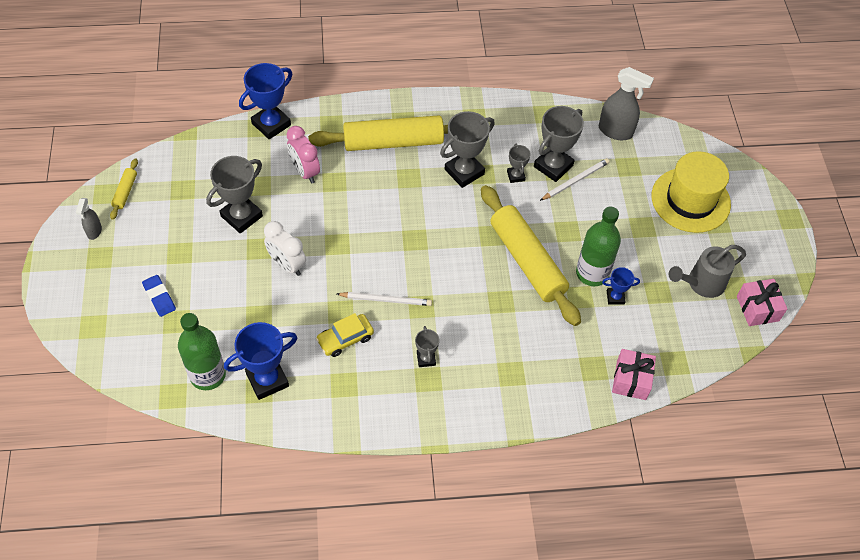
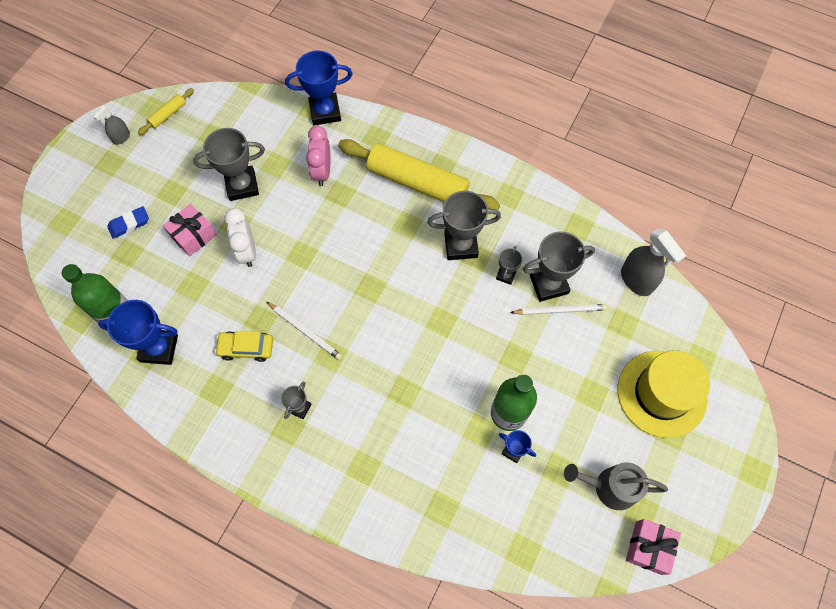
camera: 35 degrees right, 10 degrees up
blue eraser [142,275,176,317] -> blue eraser turned 60 degrees clockwise [107,206,149,239]
yellow rolling pin [481,185,581,326] -> none
pink gift [612,349,656,400] -> pink gift moved to [163,204,217,257]

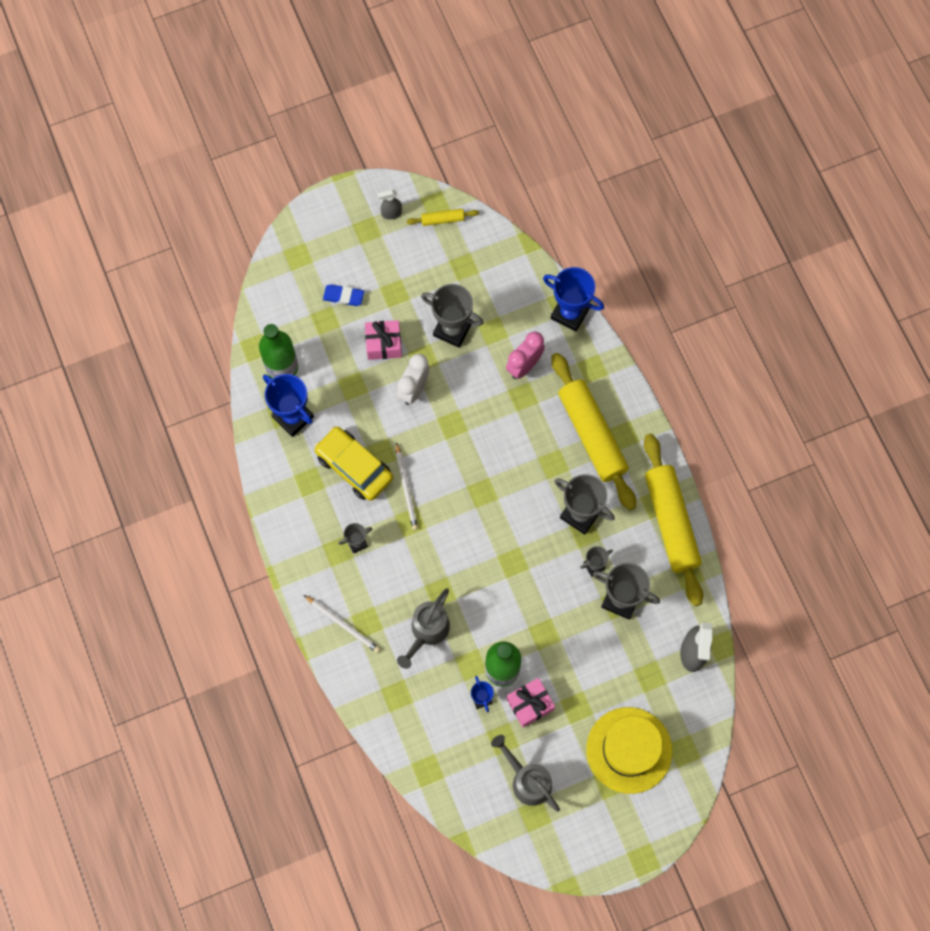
camera: 40 degrees right, 5 degrees up
yellow car [215,331,273,362] -> yellow car [314,427,393,501], size x1.57
white pencil [510,304,607,315] -> white pencil moved to [304,595,380,653]
pink gift [626,519,681,575] -> pink gift moved to [507,678,555,727]
none -> grey watering can [397,589,450,669]
none -> yellow rolling pin [644,434,703,606]

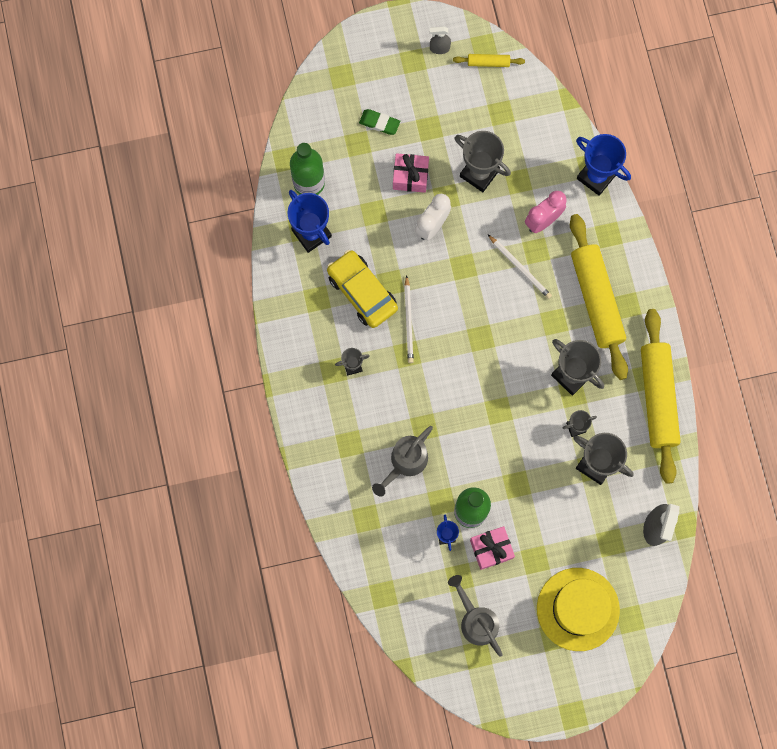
camera: 10 degrees right, 5 degrees up
white pencil [304,595,380,653] -> white pencil moved to [488,235,552,299]
blue eraser [323,284,364,306] -> green eraser [359,109,400,135]

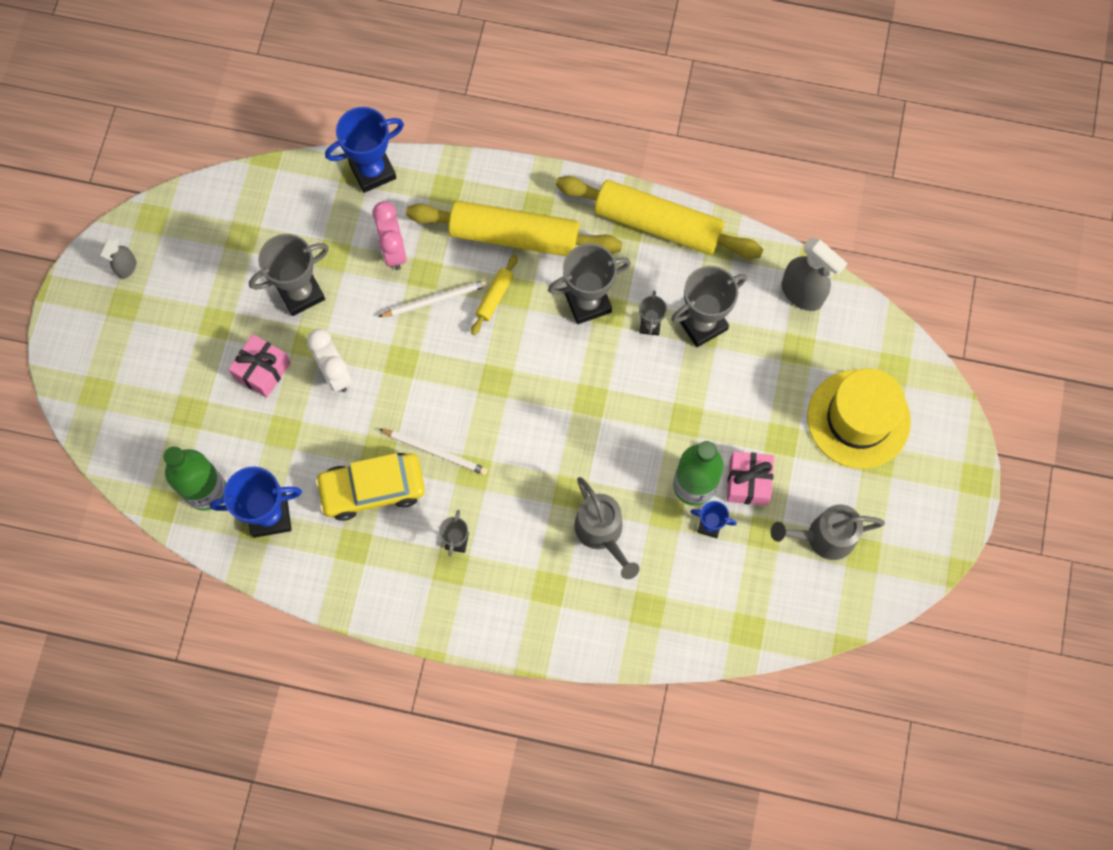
camera: 65 degrees left, 5 degrees down
green eraser [359,109,400,135] -> none
yellow rolling pin [453,54,525,67] -> yellow rolling pin moved to [471,255,518,335]

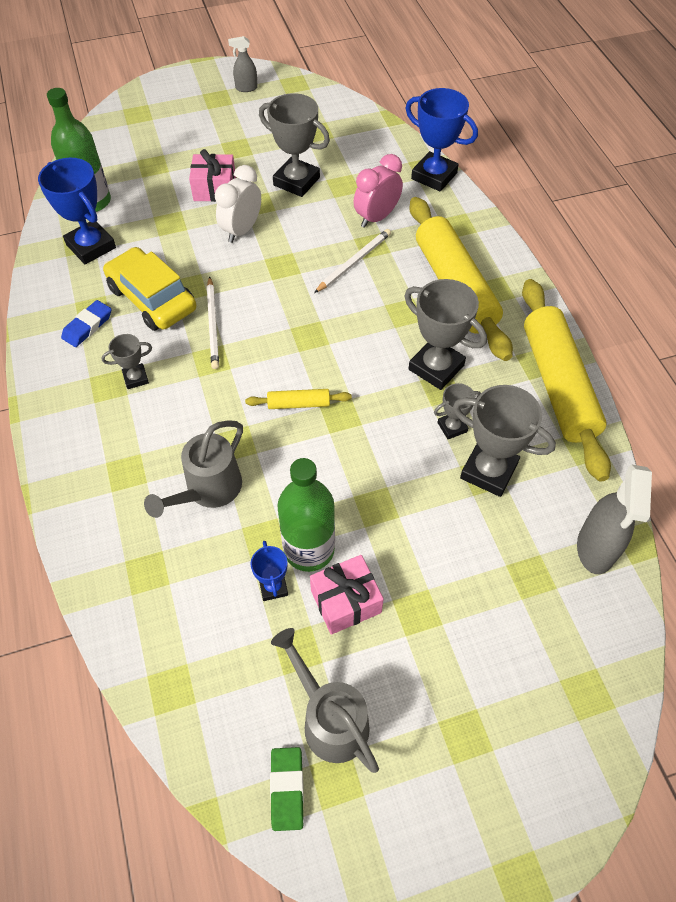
camera: 60 degrees right, 15 degrees down
white pencil [378,280,488,317] -> white pencil turned 90 degrees counterclockwise [314,229,391,293]
yellow rolling pin [471,255,518,335] -> yellow rolling pin moved to [245,389,352,409]
yellow hat [807,368,911,469] -> none
none -> blue eraser [61,300,112,347]
none -> green eraser [270,747,304,831]

